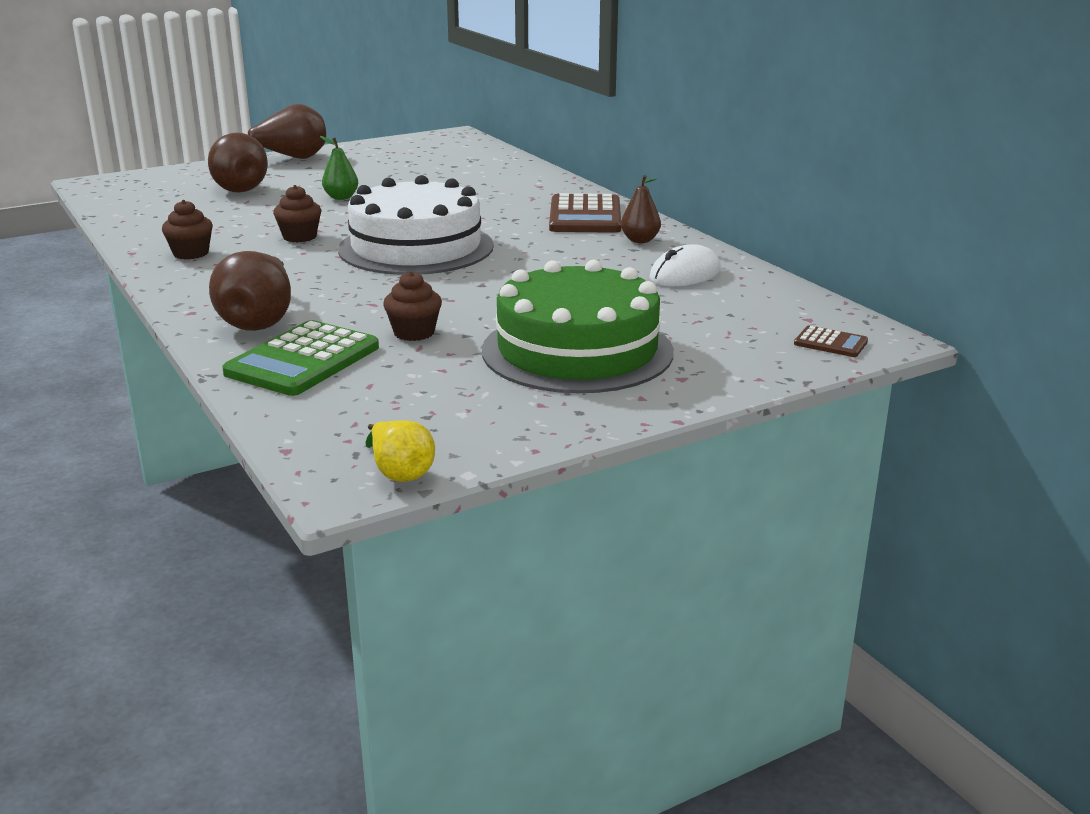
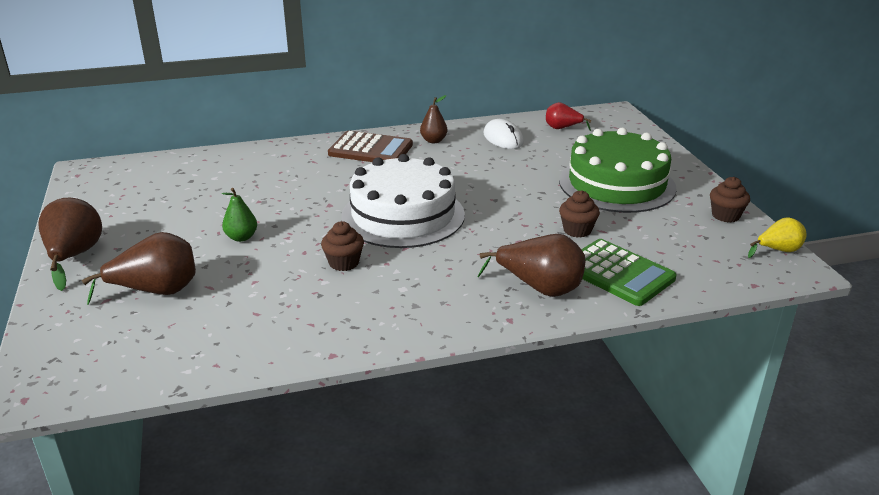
camera: 75 degrees left, 5 degrees up
brown cupcake [162,200,213,259] -> brown cupcake moved to [710,177,750,223]
brown calculator [794,325,868,357] -> none
none -> red pear [546,102,591,131]

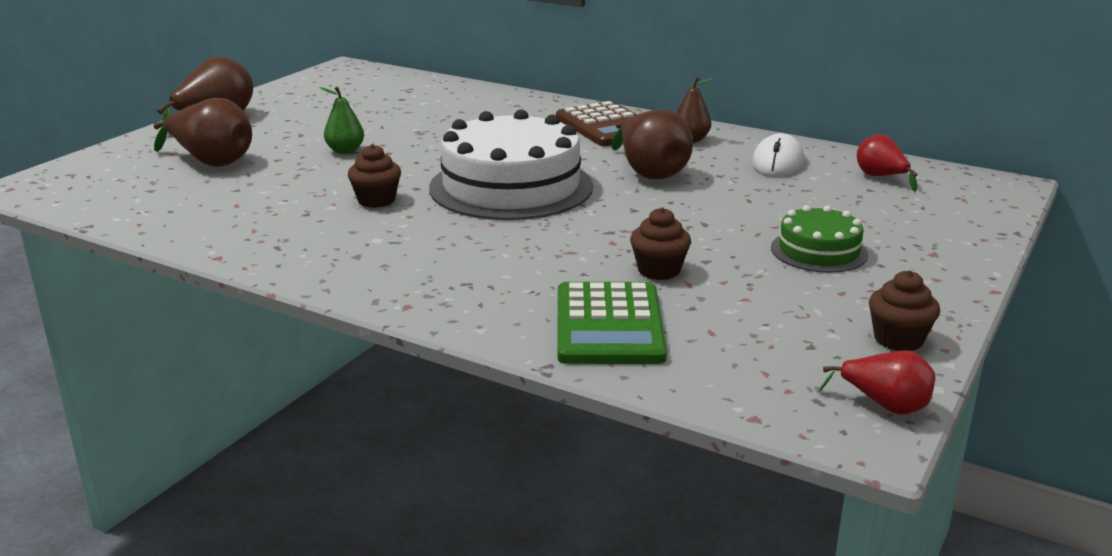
camera: 45 degrees right, 5 degrees down
brown pear [478,234,585,297] -> brown pear moved to [612,110,693,179]
green cake [559,128,677,213] -> green cake [771,205,868,273], size x0.51
yellow pear [748,217,807,258] -> red pear [819,350,935,415]

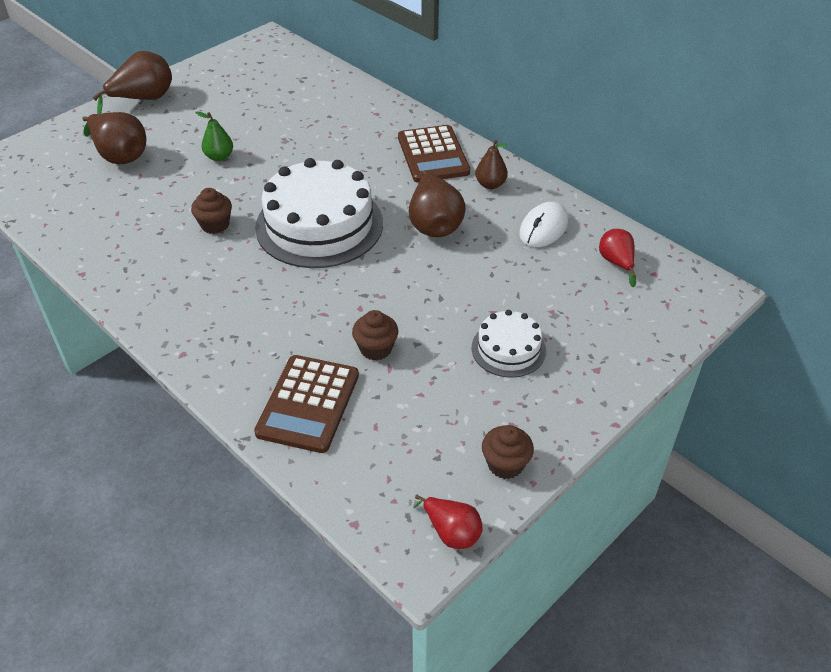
camera: 15 degrees right, 20 degrees up
green calculator [557,282,667,364] -> brown calculator [254,355,359,453]
green cake [771,205,868,273] -> white cake [472,310,546,378]

